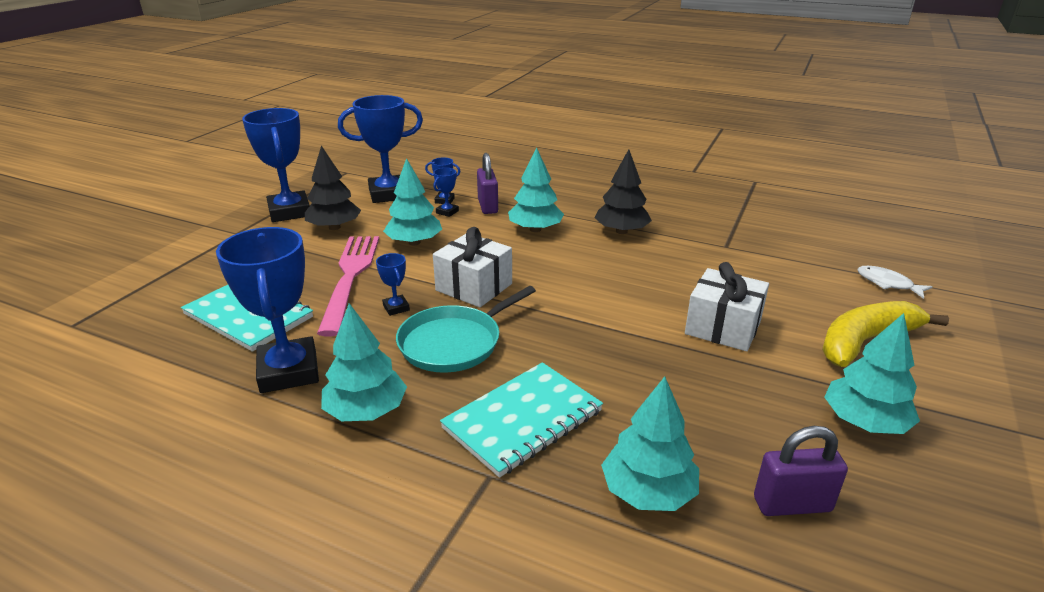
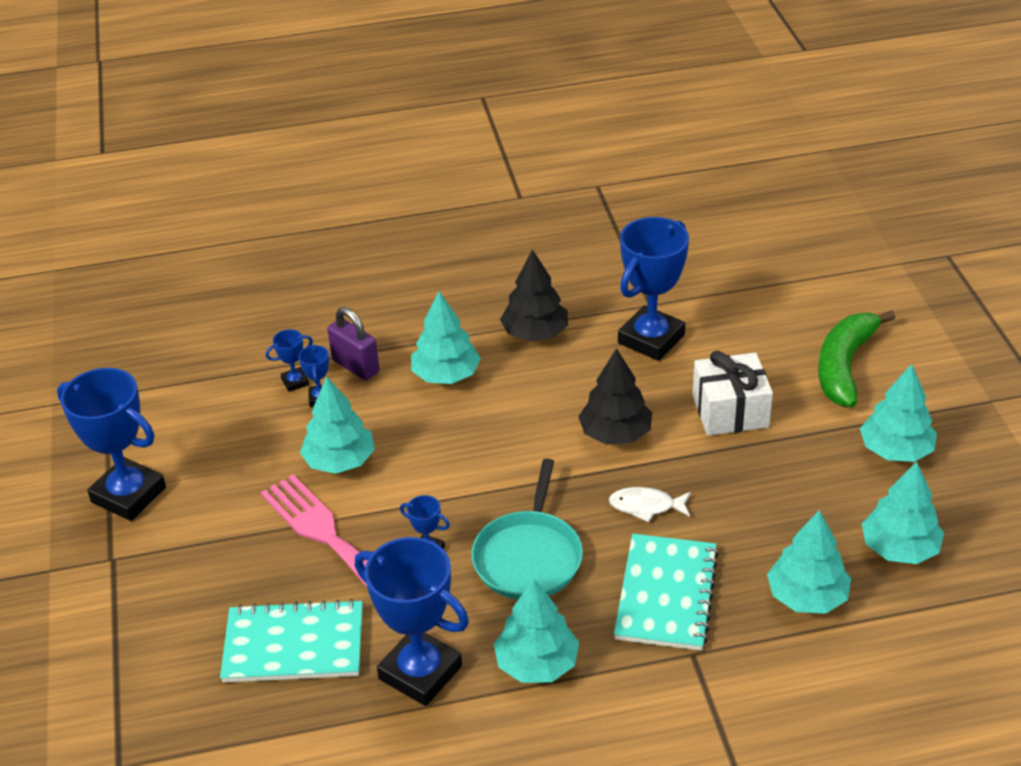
camera: 35 degrees left, 10 degrees up
black tree [305,146,361,230] -> black tree moved to [578,348,652,445]
blue trophy [338,95,423,203] -> blue trophy moved to [618,217,689,361]
white gift [433,227,512,307] -> none
purple padlock [754,426,848,516] -> turquoise tree [862,462,944,564]
yellow banana [822,301,949,367] -> green banana [818,310,896,407]
white fish [858,266,933,299] -> white fish moved to [609,487,691,522]

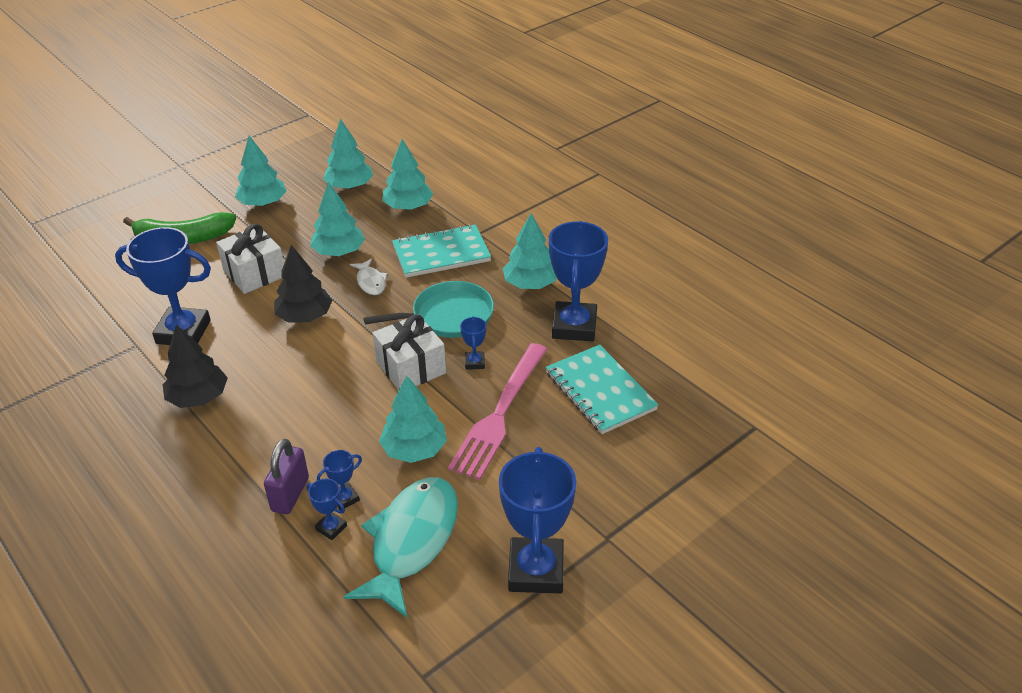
camera: 120 degrees left, 0 degrees up
turquoise tree [411,292,481,384] -> turquoise tree moved to [310,182,365,256]
none -> turquoise fish [344,477,458,618]
none -> white gift [373,314,446,390]

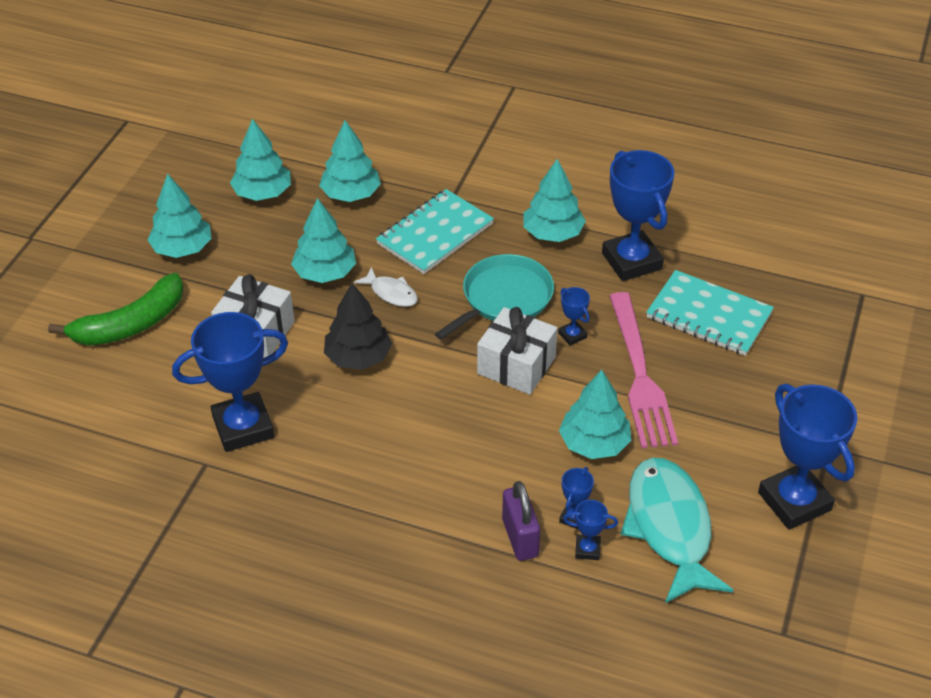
camera: 30 degrees left, 5 degrees up
black tree [163,324,228,408] -> none

